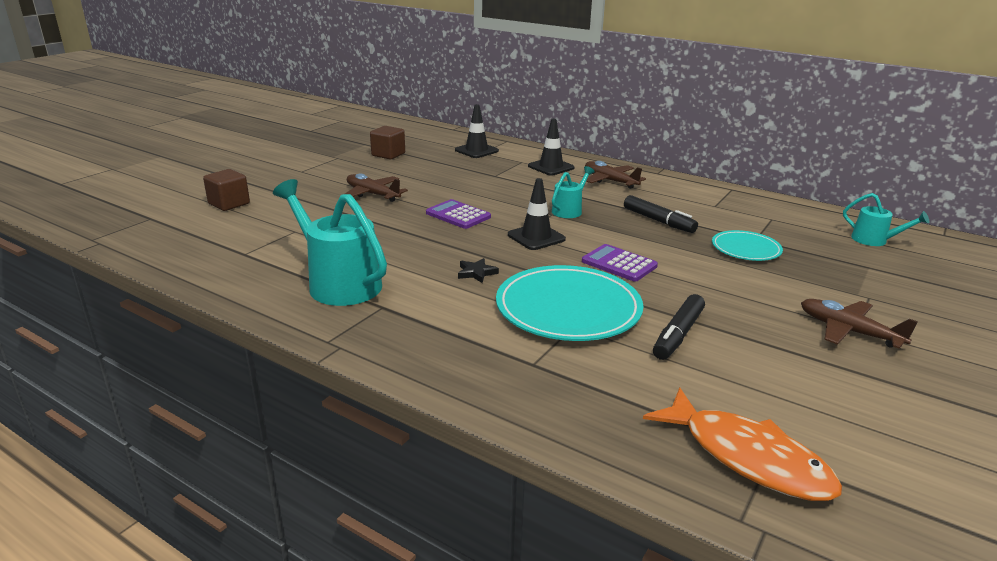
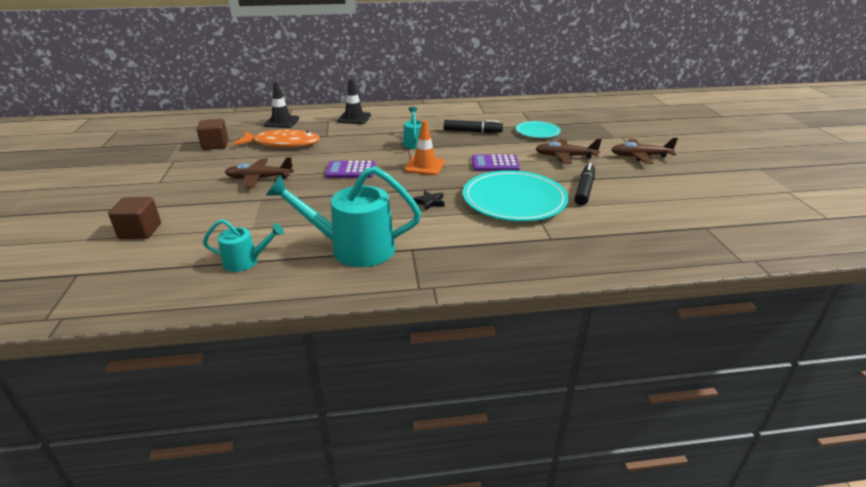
camera: 40 degrees left, 5 degrees up
black traffic cone [508,178,566,250] -> orange traffic cone [404,120,445,175]
brown plane [585,161,646,189] -> brown plane moved to [536,139,602,164]
orange fish [643,387,842,501] -> orange fish moved to [233,129,320,148]
black marker [653,294,705,360] -> black marker turned 150 degrees counterclockwise [574,163,595,205]
turquoise watering can [843,193,929,246] -> turquoise watering can moved to [203,219,284,272]

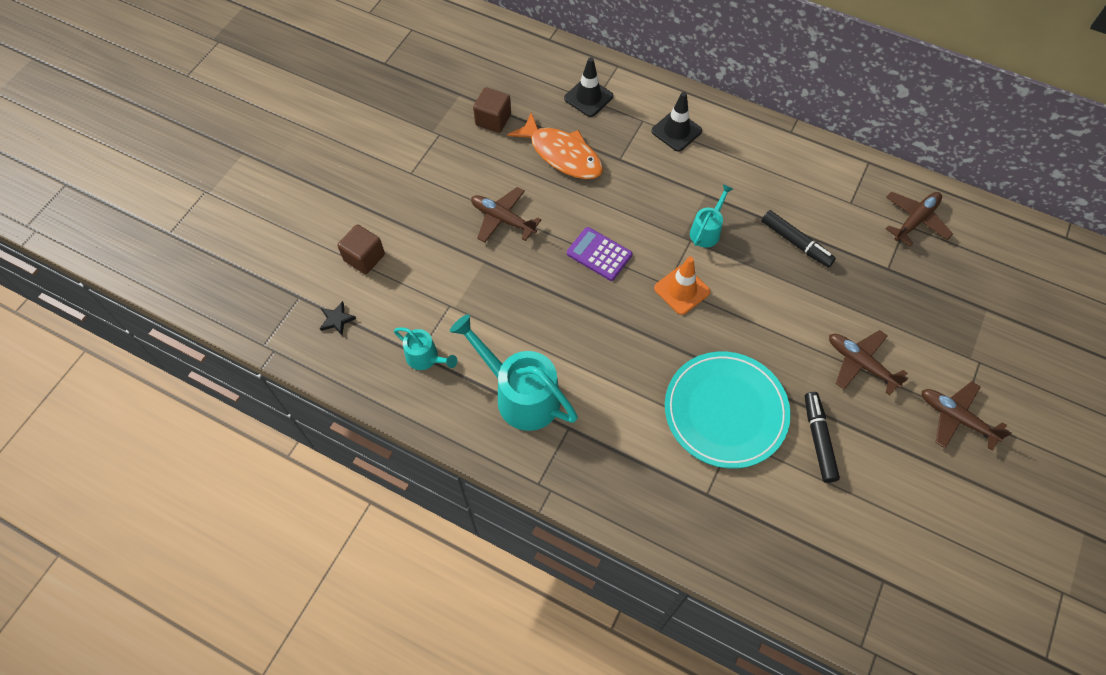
camera: 35 degrees right, 30 degrees up
black star [413,190,445,211] -> black star moved to [320,301,356,335]
purple calculator [472,154,520,171] -> none
turquoise plate [516,121,561,138] -> none
black marker [574,163,595,205] -> black marker turned 60 degrees counterclockwise [805,392,840,483]
none -> brown plane [886,192,953,246]

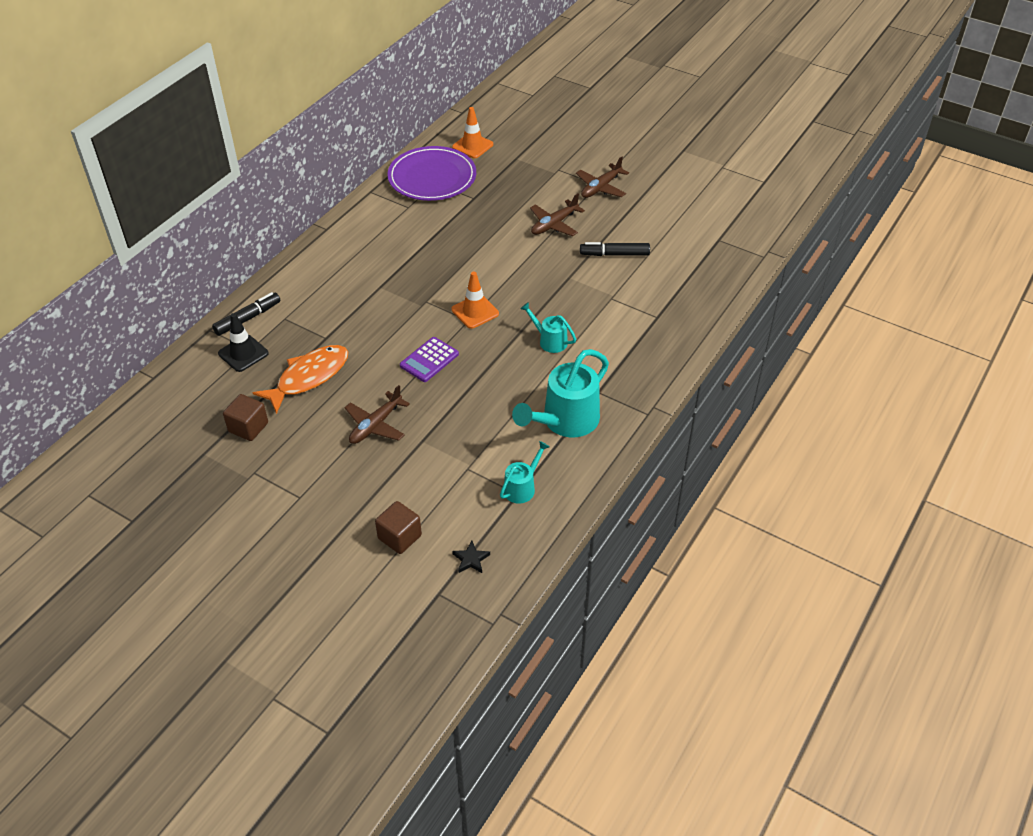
camera: 85 degrees left, 15 degrees down
black traffic cone [651,92,702,152] -> none
turquoise plate [665,352,791,469] -> none
turquoise watering can [690,184,733,247] -> turquoise watering can moved to [520,302,576,353]
black marker [762,210,836,268] -> black marker moved to [212,292,281,336]
brown plane [886,192,953,246] -> purple plate [387,146,476,201]
none -> orange traffic cone [452,107,493,158]

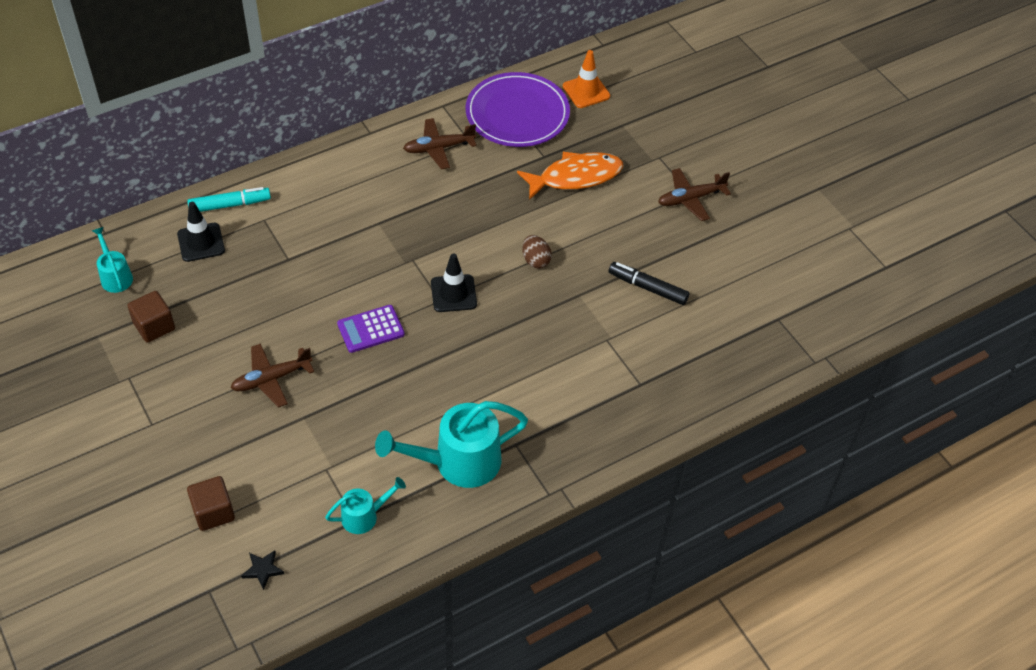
camera: 25 degrees right, 5 degrees up
black marker [212,292,281,336] -> turquoise marker [187,187,271,212]
orange fish [253,345,348,414] -> orange fish moved to [517,152,623,200]
orange traffic cone [451,271,499,329] -> black traffic cone [431,254,477,312]
turquoise watering can [520,302,576,353] -> turquoise watering can moved to [92,227,133,293]
brown plane [530,194,585,236] -> brown plane moved to [403,118,477,169]
none -> brown egg [522,235,552,269]

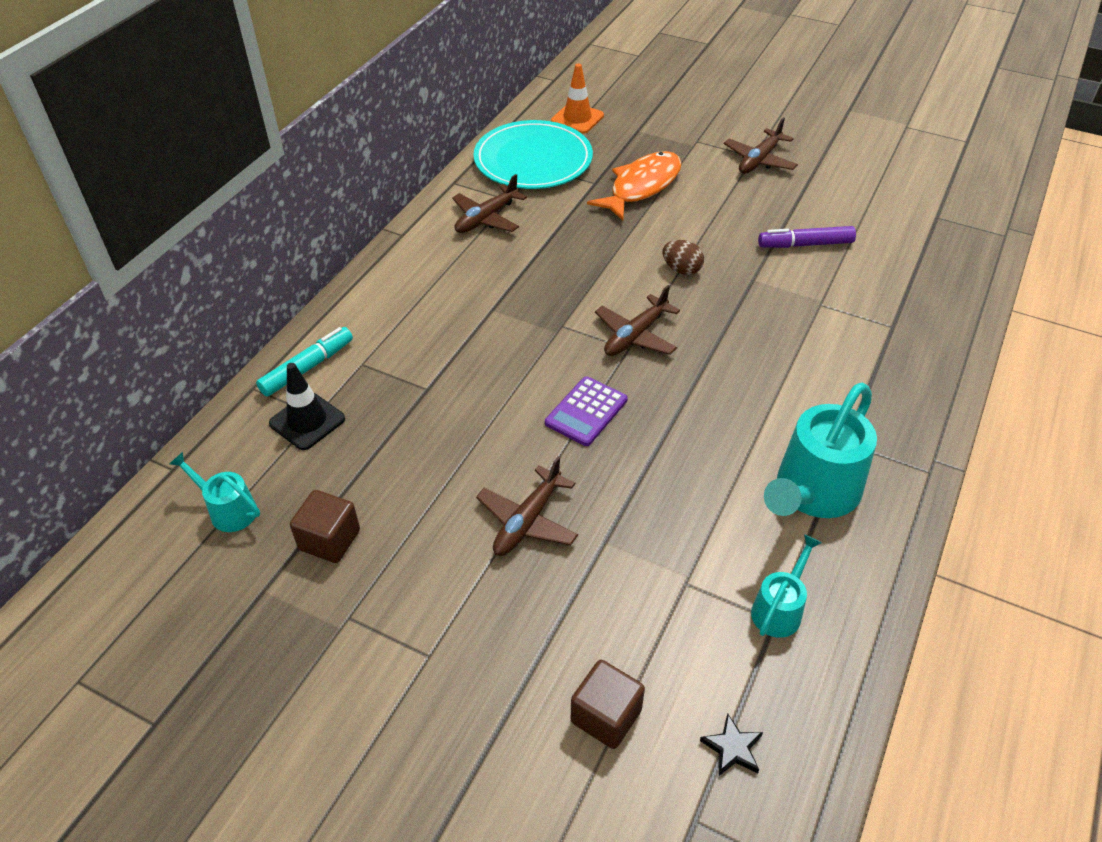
camera: 30 degrees left, 5 degrees down
black traffic cone [431,254,477,312] -> brown plane [595,285,680,356]
purple plate [466,72,570,147] -> turquoise plate [473,120,593,189]
black marker [609,262,689,305] -> purple marker [758,226,856,248]

